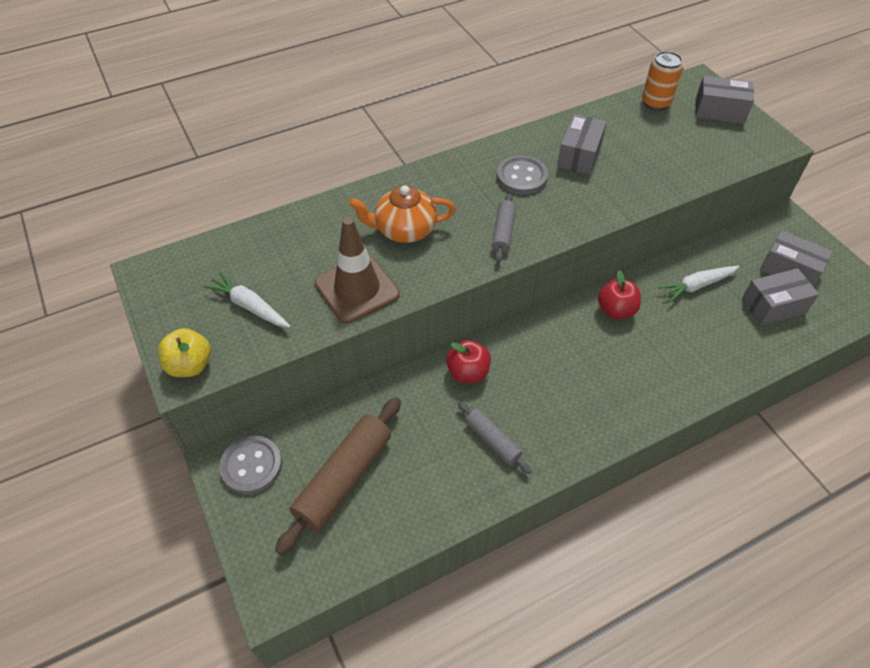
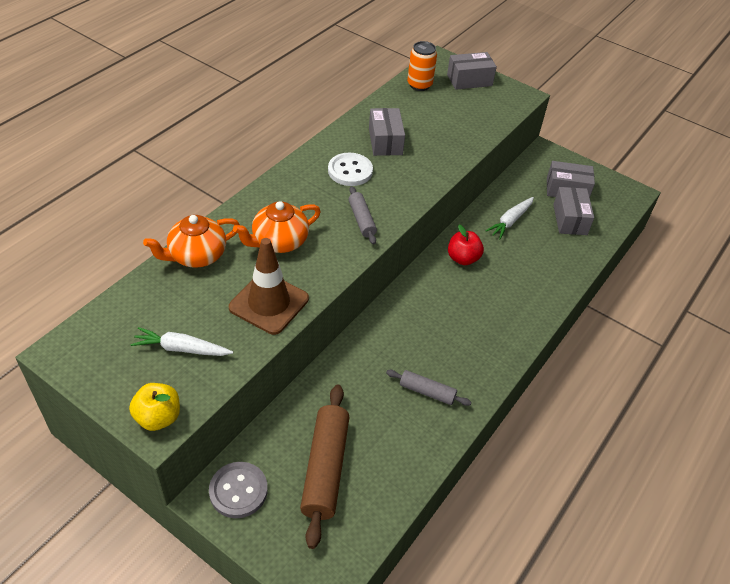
camera: 30 degrees left, 5 degrees down
red apple [446,340,491,383] -> none
grey button [497,155,548,195] -> white button [328,153,373,186]
grey box [742,268,819,325] -> grey box turned 45 degrees counterclockwise [553,187,594,235]
none -> orange teapot [143,215,240,268]

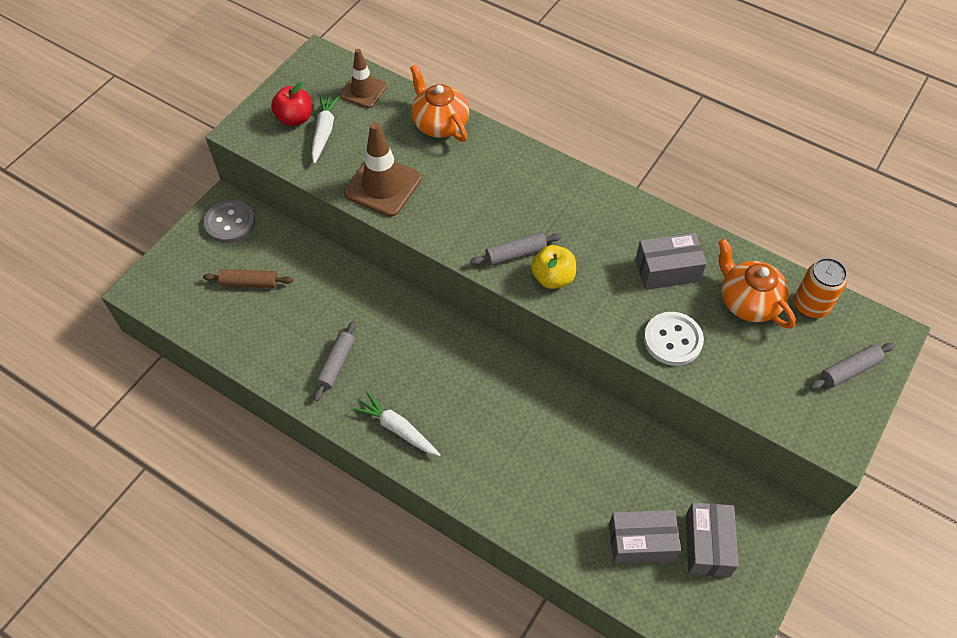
camera: 90 degrees right, 10 degrees up
yellow apple [129,383,180,431] -> yellow apple moved to [531,245,576,289]
orange teapot [233,201,321,253] -> orange teapot moved to [718,238,796,329]
brown rolling pin [300,384,349,549] -> brown rolling pin [203,269,293,288], size x0.55
white button [328,153,373,186] -> white button moved to [644,312,704,366]
grey box [447,52,497,90] -> grey rolling pin [810,343,894,390]
red apple [448,225,484,265] -> red apple moved to [271,82,312,126]
white carrot [485,197,534,239] -> white carrot moved to [353,392,441,456]
none -> brown traffic cone [340,49,387,108]

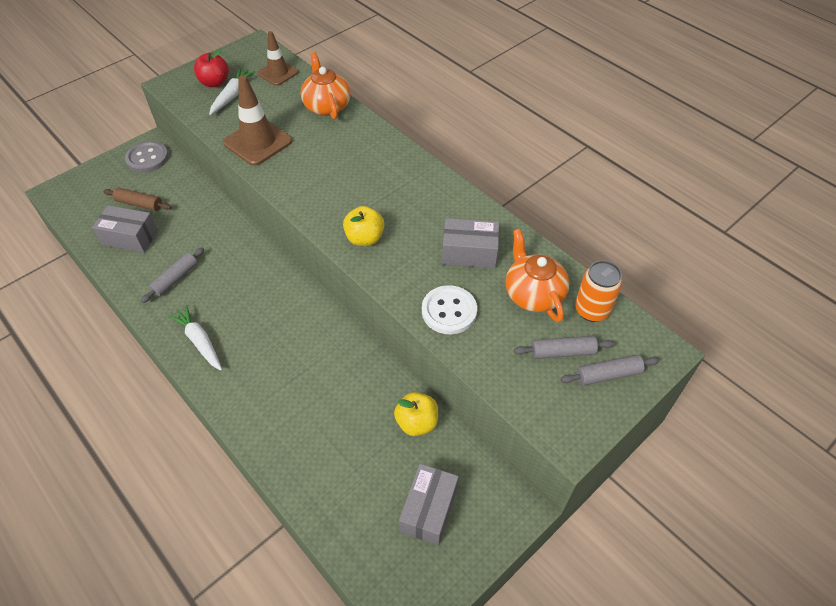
camera: 15 degrees right, 5 degrees down
grey rolling pin [470,232,562,265] -> grey rolling pin moved to [514,336,615,359]
grey box [609,510,681,564] -> grey box moved to [92,205,158,253]
none -> yellow apple [394,392,438,436]

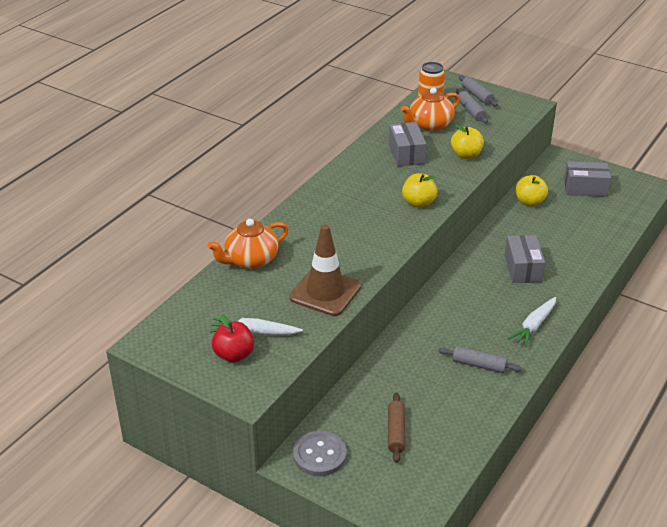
camera: 105 degrees left, 15 degrees down
grey box [92,205,158,253] -> grey box moved to [505,235,545,283]
brown traffic cone [257,31,299,86] -> none
white button [422,285,477,334] -> yellow apple [451,124,484,159]

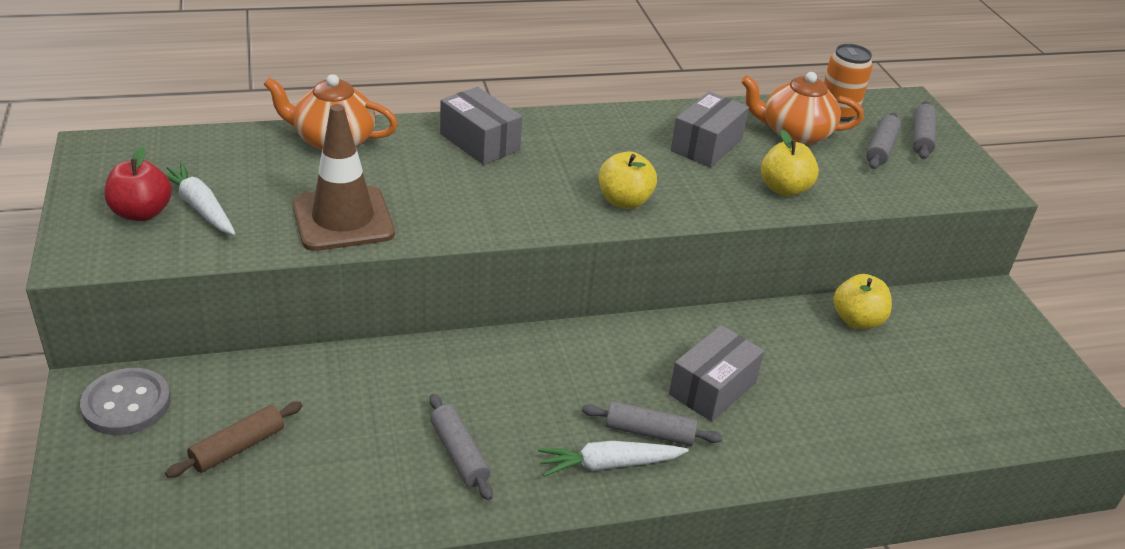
camera: 40 degrees right, 0 degrees up
grey box [564,161,611,197] -> grey box moved to [440,87,522,165]
none -> grey rolling pin [582,401,723,446]

